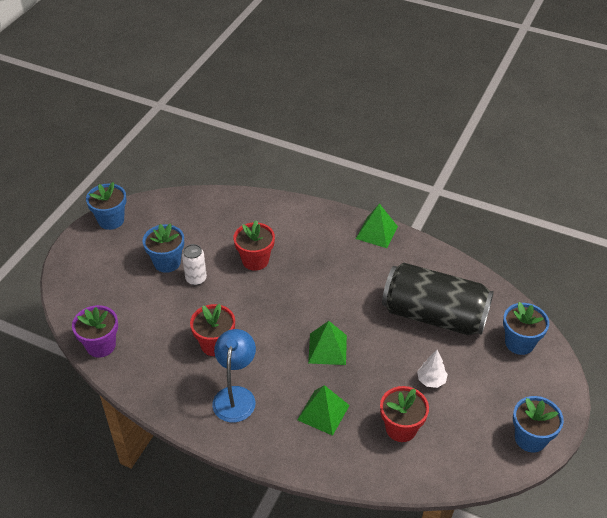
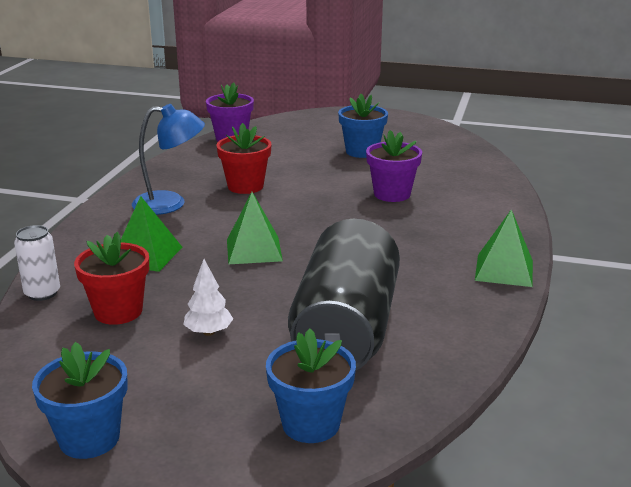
camera: 80 degrees right, 20 degrees down
blue flower pot [86,182,127,230] -> none
white can [182,244,207,285] -> white can moved to [14,225,60,301]
red flower pot [233,220,275,271] -> purple flower pot [366,130,422,202]

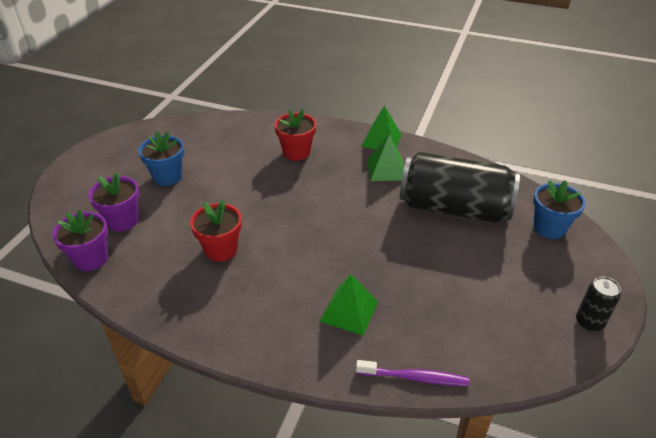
camera: 85 degrees left, 15 degrees up
white can [14,225,60,301] -> purple toothbrush [356,360,469,386]
blue flower pot [32,342,128,459] -> black can [576,277,621,332]
red flower pot [74,232,149,325] -> red flower pot moved to [274,109,316,161]
blue lamp [132,104,205,215] -> none
white tree [184,259,233,336] -> none
green pyramid [227,192,283,264] -> green pyramid moved to [367,134,404,181]
purple flower pot [366,130,422,202] -> purple flower pot moved to [88,172,140,231]

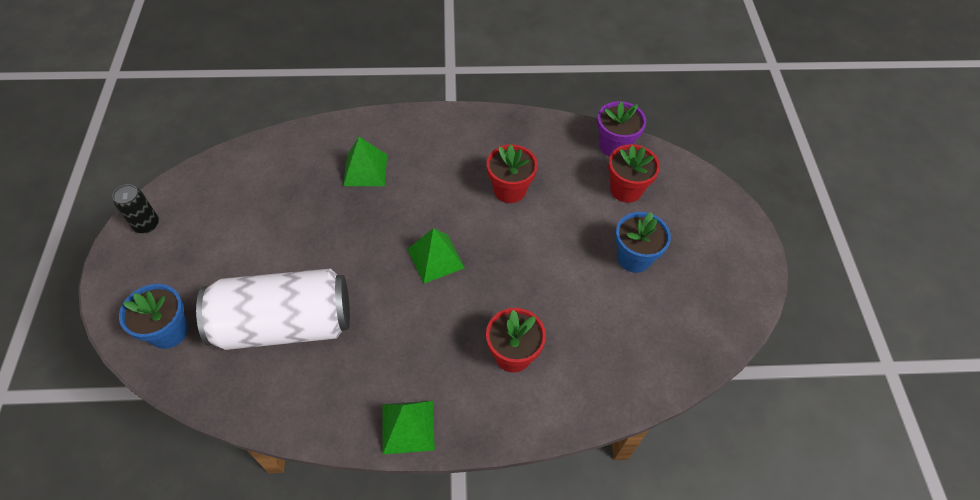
camera: 155 degrees right, 15 degrees up
purple flower pot [88,172,140,231] -> red flower pot [608,144,660,203]
purple toothbrush [356,360,469,386] -> none
green pyramid [367,134,404,181] -> green pyramid moved to [407,228,465,284]
black can [400,152,520,223] -> white can [196,268,350,350]

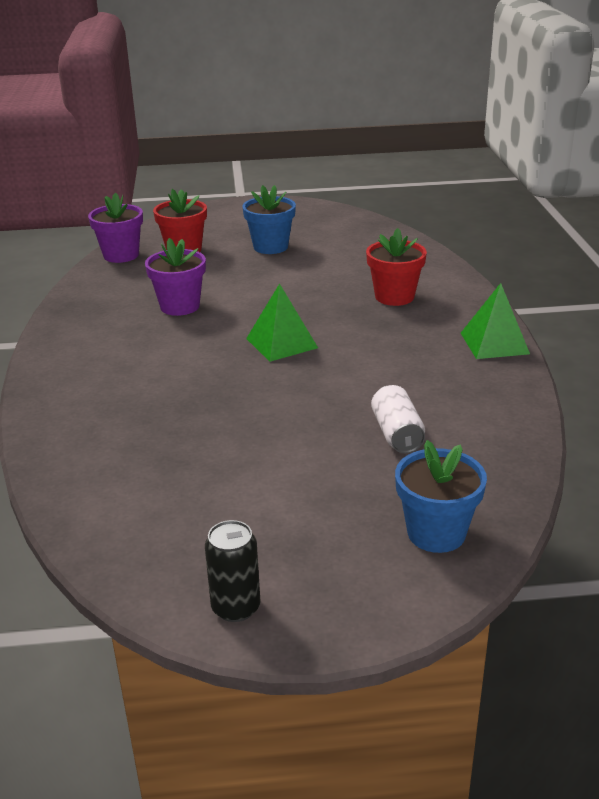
camera: 90 degrees left, 25 degrees down
white can [196,268,350,350] -> white can [371,385,425,453], size x0.43
green pyramid [343,137,387,186] -> none
red flower pot [487,145,538,203] -> purple flower pot [145,238,206,316]

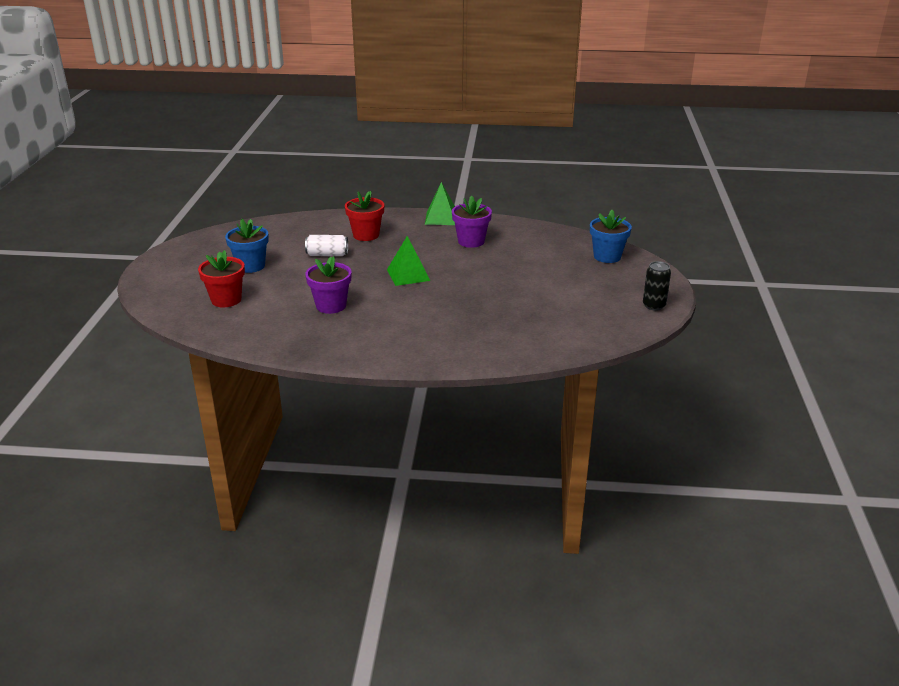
camera: 80 degrees left, 0 degrees up
purple flower pot [88,192,143,263] -> purple flower pot moved to [452,196,492,248]
white can [371,385,425,453] -> white can moved to [305,235,348,256]

